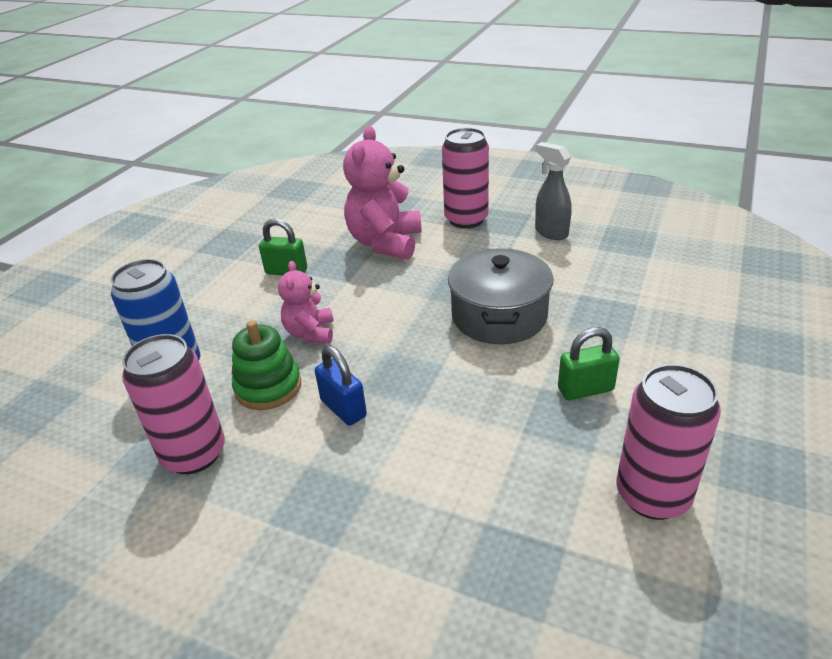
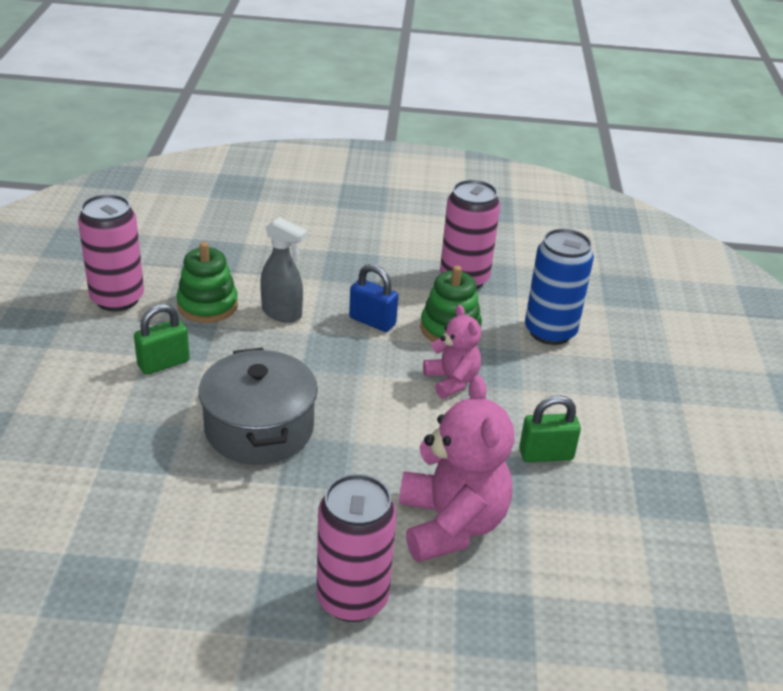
camera: 155 degrees right, 0 degrees up
grey spray bottle [535,142,572,240] -> grey spray bottle moved to [260,217,308,323]
none -> green stacking toy [176,242,238,323]

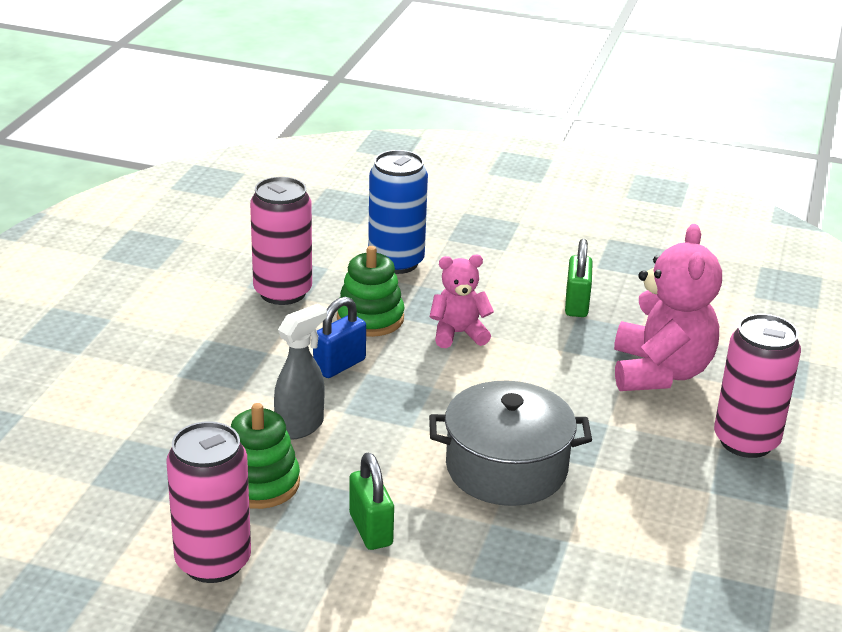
camera: 75 degrees left, 5 degrees down
pink teddy bear [399,375,514,562] -> pink teddy bear turned 90 degrees clockwise [614,224,722,391]

